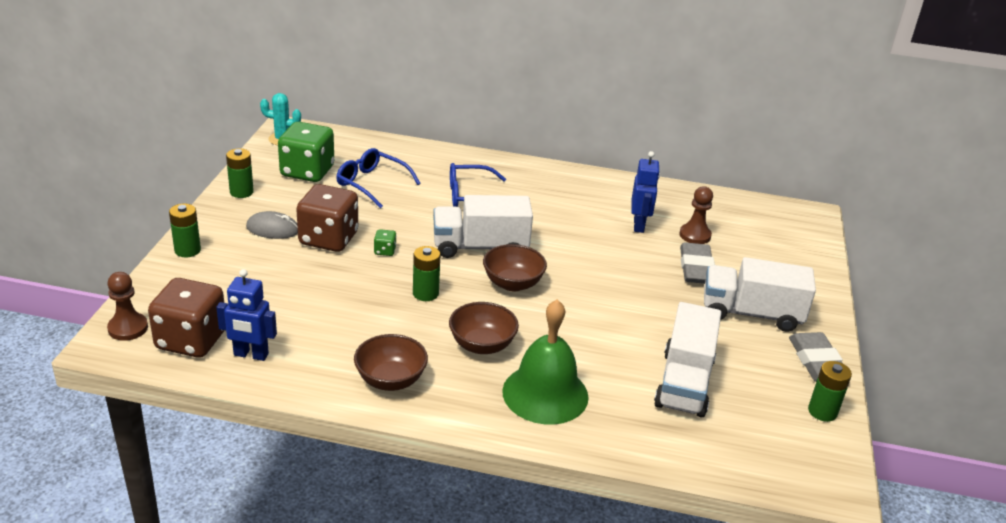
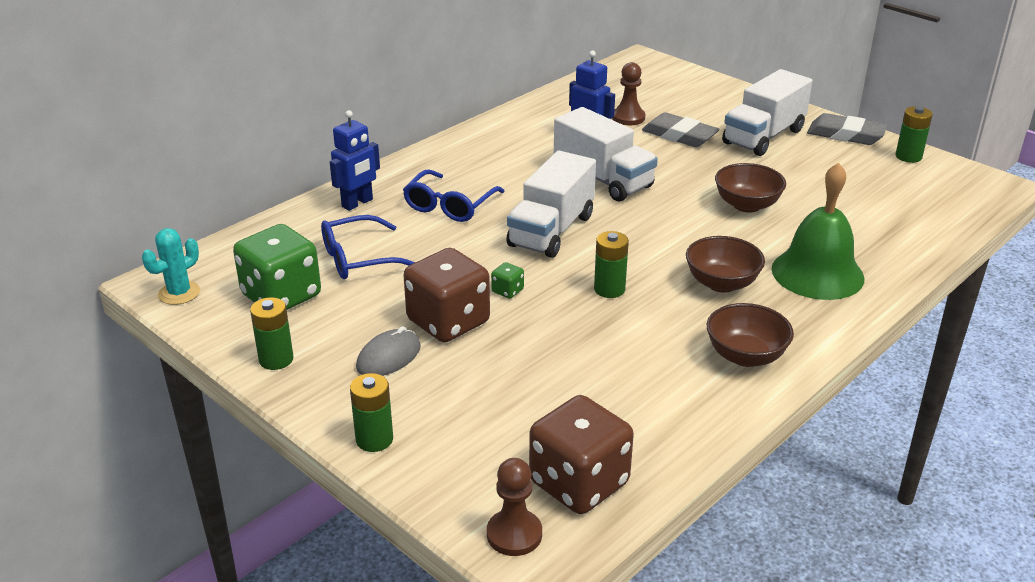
camera: 55 degrees left, 0 degrees up
blue robot [216,269,277,361] -> blue robot moved to [330,110,380,211]
brown bowl [483,244,547,291] -> brown bowl moved to [715,163,786,213]
white truck [654,302,721,418] -> white truck moved to [554,107,658,202]

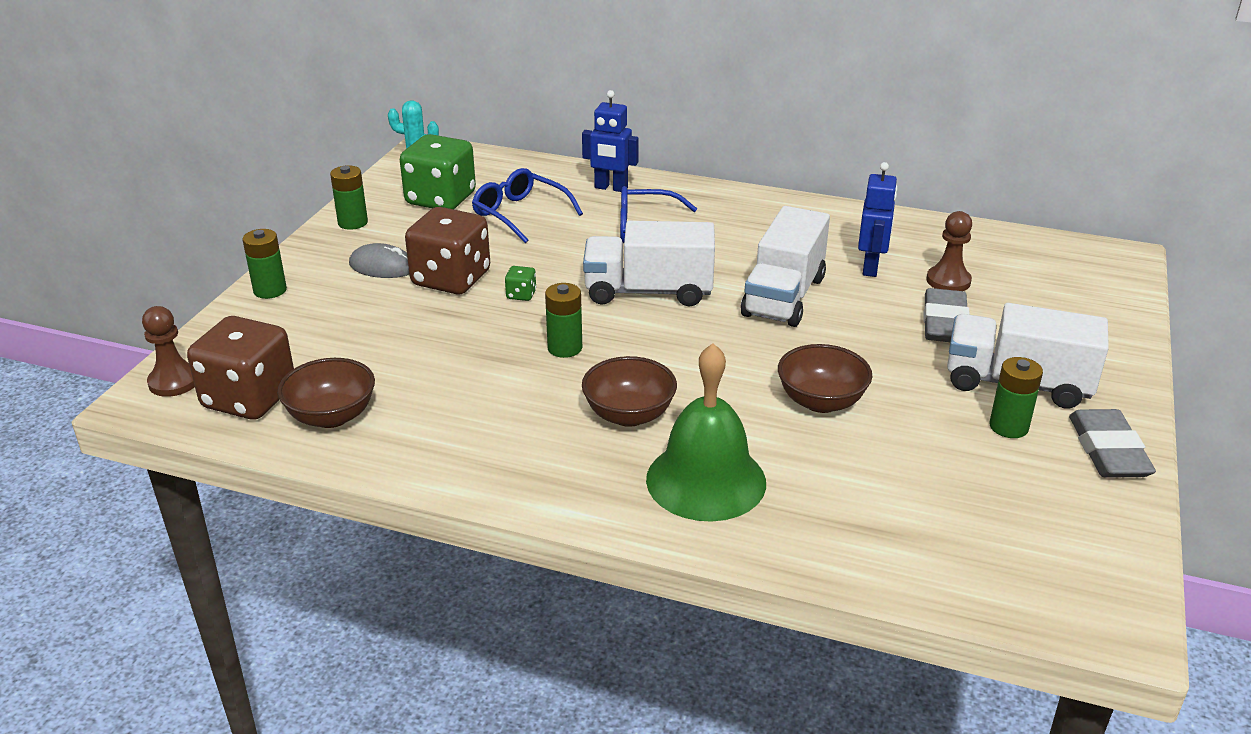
camera: 65 degrees right, 0 degrees up
brown bowl [707,303,794,367] -> brown bowl moved to [277,358,375,428]
green battery [895,106,933,163] -> green battery moved to [990,357,1043,438]

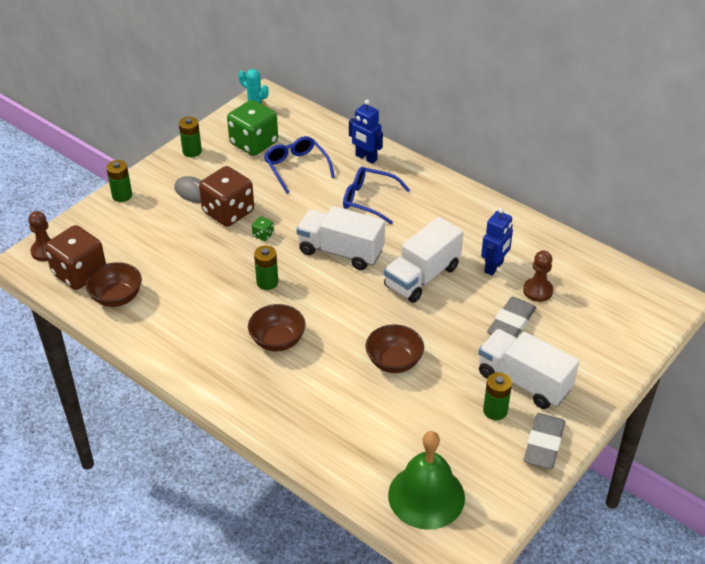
camera: 20 degrees right, 10 degrees up
green bell [646,343,766,522] -> green bell moved to [388,431,465,530]

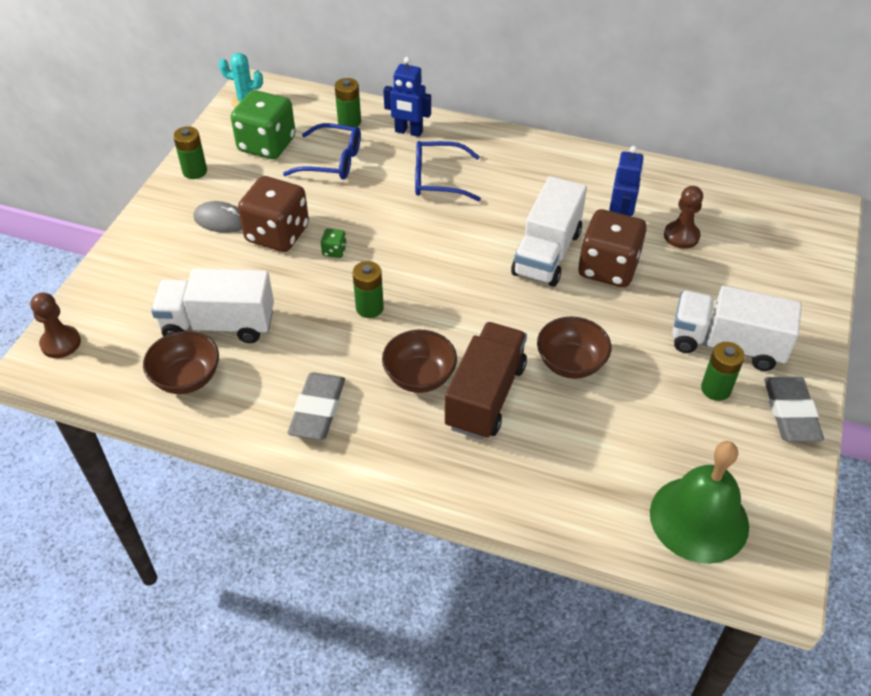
camera: 20 degrees left, 5 degrees up
brown dice [45,225,106,290] -> brown dice moved to [578,209,647,288]
green battery [106,160,132,202] -> green battery moved to [335,78,361,127]
blue glasses [264,136,335,194] -> blue glasses turned 150 degrees clockwise [283,123,361,180]
white truck [296,206,385,270] -> white truck moved to [151,268,274,343]
grey eraser [487,297,536,338] -> grey eraser moved to [288,373,345,440]
none -> brown truck [445,322,527,440]

